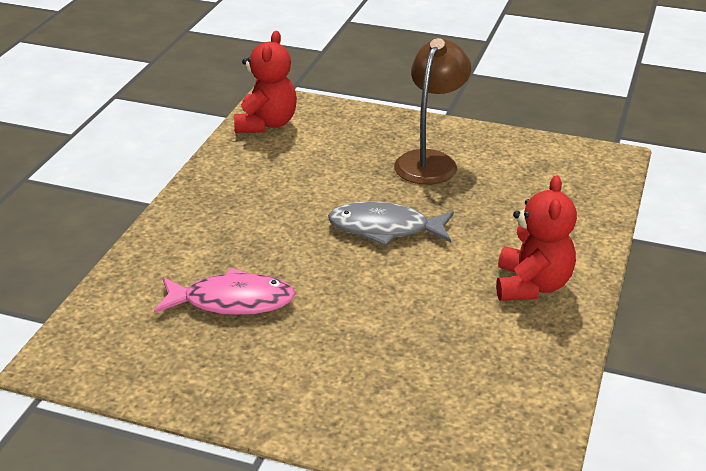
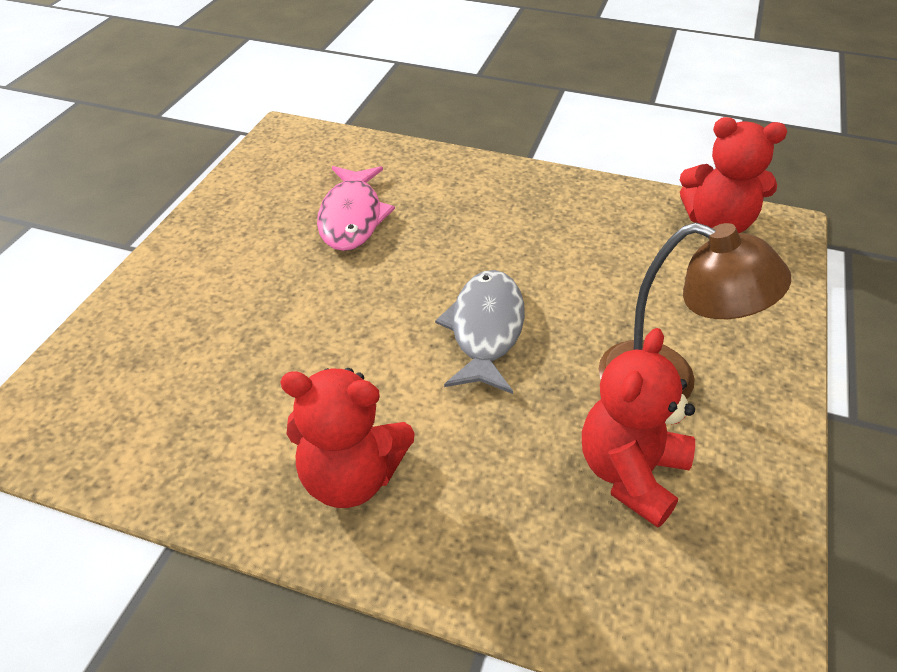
camera: 90 degrees right, 10 degrees up
none -> red teddy bear [582,328,695,528]

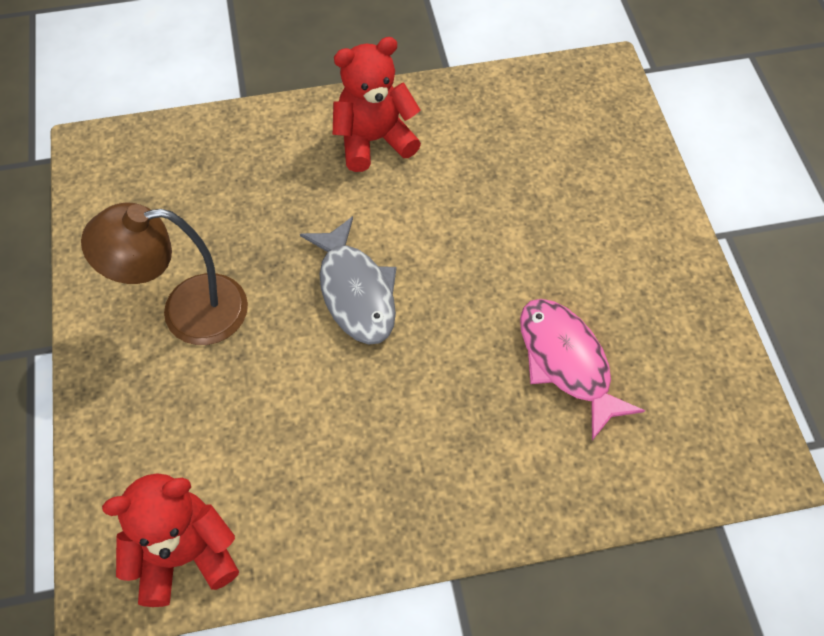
camera: 150 degrees right, 15 degrees up
red teddy bear [582,328,695,528] -> none

